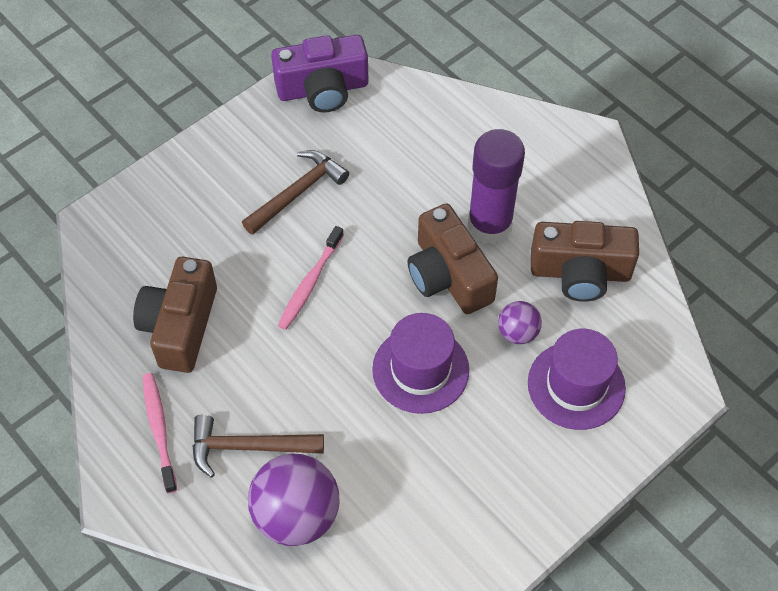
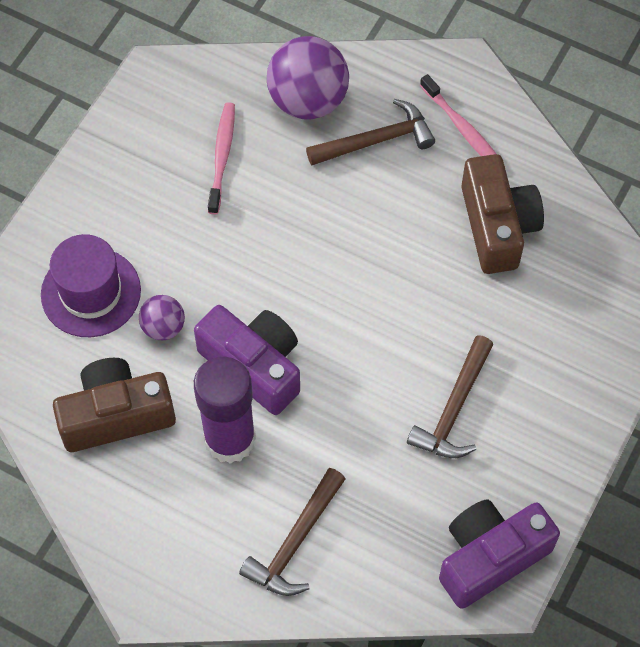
camera: 160 degrees right, 5 degrees up
pink toothbrush [278,226,344,330] -> pink toothbrush moved to [208,102,235,215]
purple hat [372,313,469,414] -> none
brown camera [407,203,498,314] -> purple camera [194,305,300,415]
none -> brown hammer [239,468,345,596]

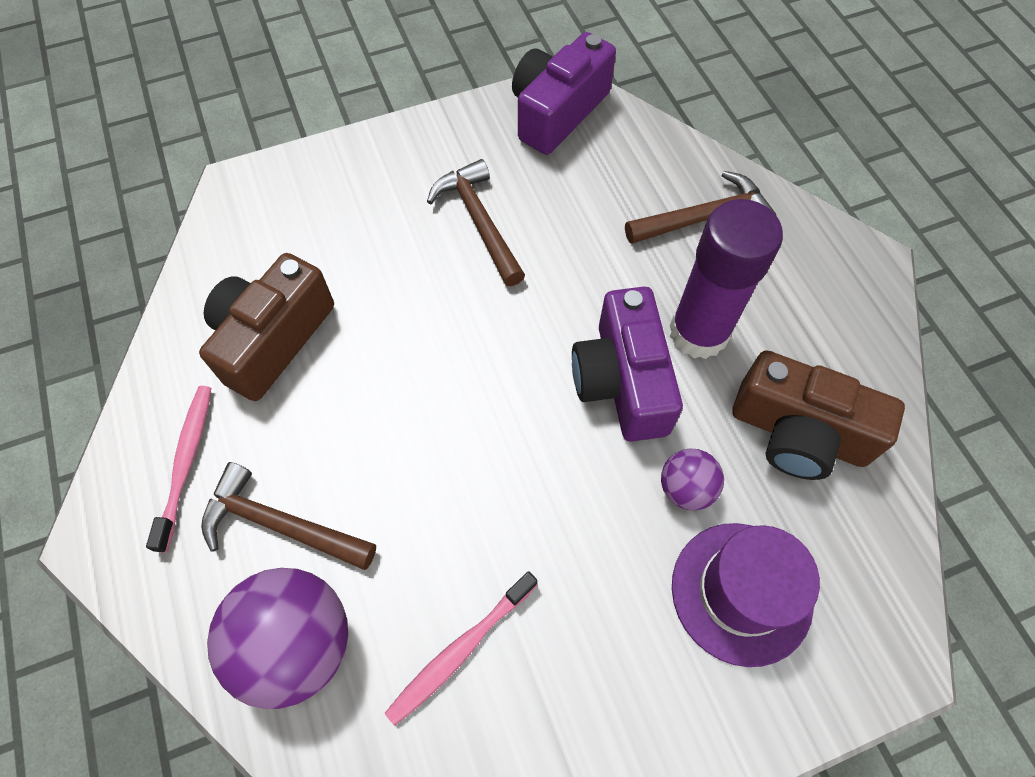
camera: 140 degrees left, 0 degrees up
brown hammer [407,335,493,458] -> brown hammer turned 90 degrees counterclockwise [427,159,525,286]
purple camera [439,499,560,609] -> purple camera turned 120 degrees clockwise [512,32,616,155]

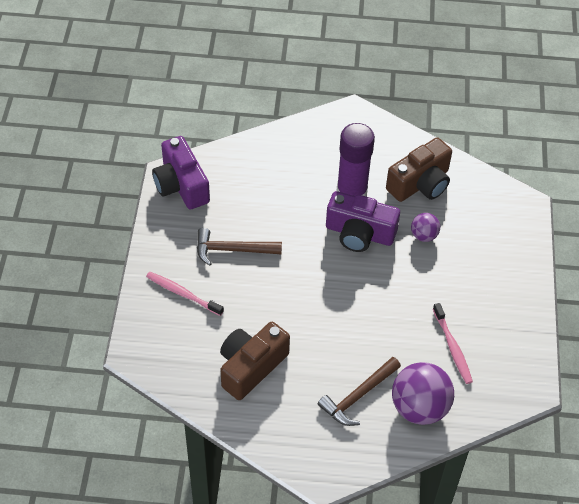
camera: 65 degrees left, 10 degrees down
pink toothbrush [146,386,211,553] -> pink toothbrush moved to [146,272,224,316]
brown camera [199,253,334,401] -> brown camera turned 75 degrees clockwise [220,322,290,400]
brown hammer [625,171,776,244] -> none
purple hat [672,523,820,667] -> none

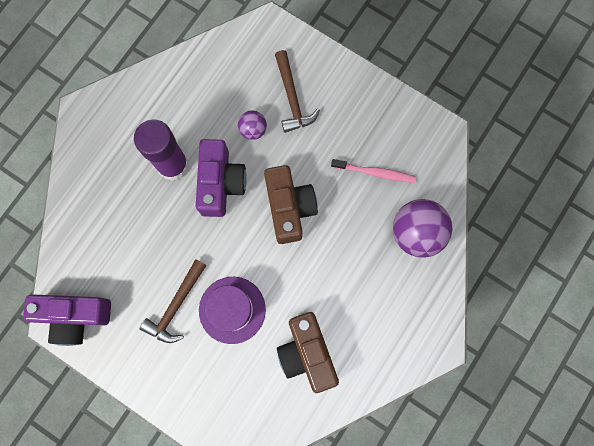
camera: 60 degrees left, 25 degrees up
pink toothbrush [146,272,224,316] -> none
brown hammer [318,357,401,426] -> brown hammer moved to [275,50,320,133]
purple camera [326,191,400,252] -> purple camera turned 45 degrees counterclockwise [196,139,247,217]
brown camera [386,137,452,202] -> brown camera moved to [264,165,318,244]
none -> purple hat [199,277,266,344]

